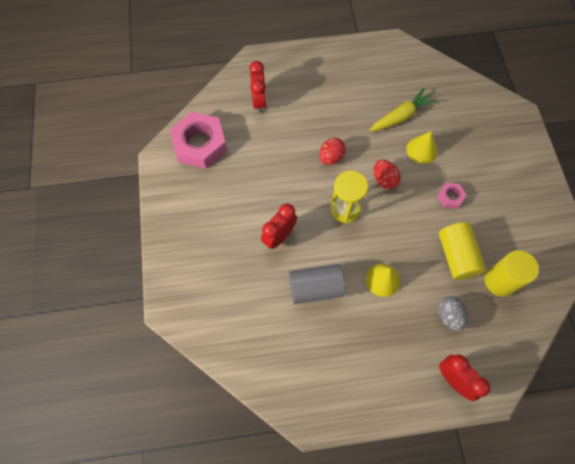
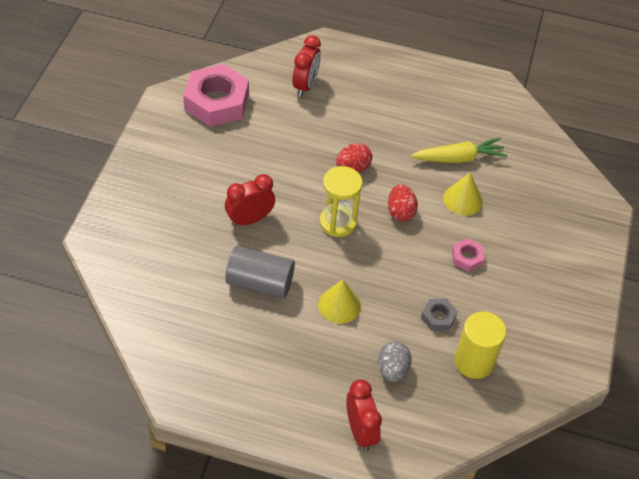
camera: 20 degrees right, 15 degrees down
yellow cylinder [439,222,486,280] -> grey nut [421,299,458,331]

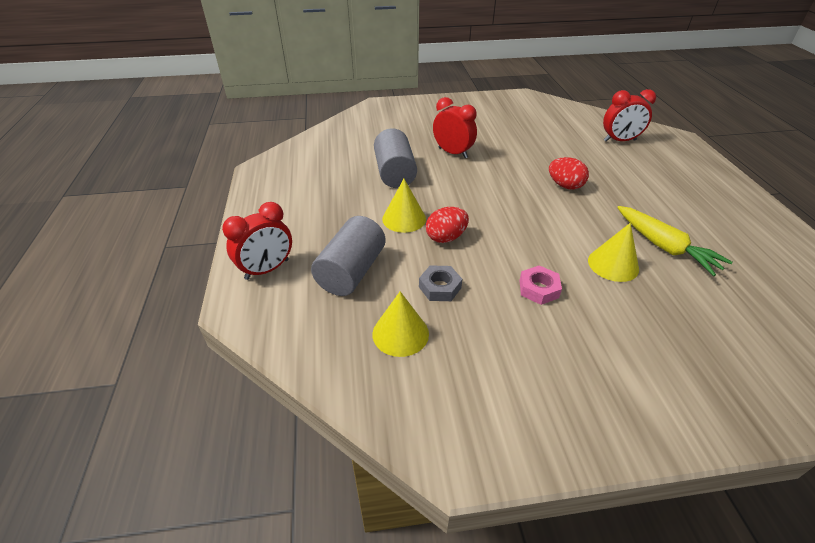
camera: 70 degrees right, 10 degrees down
pink nut [183,64,249,127] -> none
yellow hourglass [320,166,363,237] -> none
grey egg [378,341,412,382] -> grey cylinder [311,216,385,296]
red egg [388,184,418,221] -> red egg moved to [426,207,469,243]
yellow cylinder [454,311,506,379] -> yellow cone [372,291,429,357]

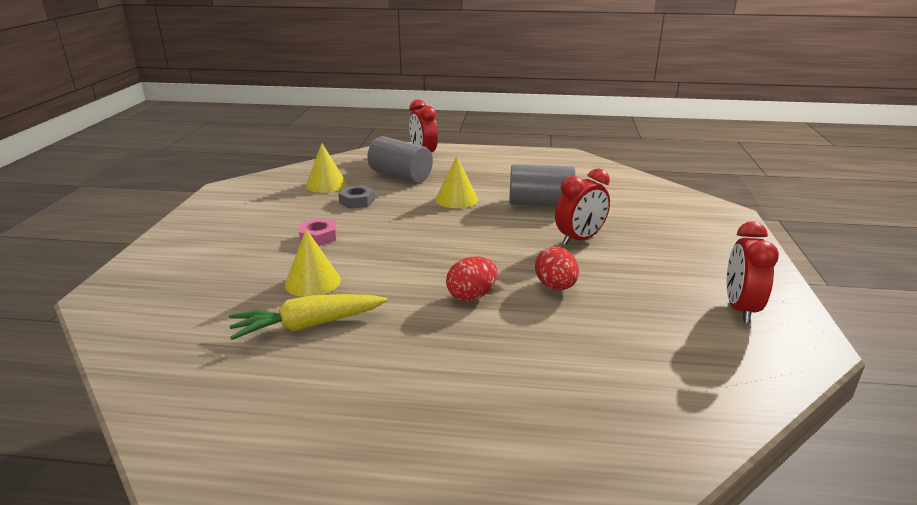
camera: 105 degrees right, 15 degrees down
red egg [426,207,469,243] -> red egg moved to [535,247,579,290]
red clock [603,89,656,142] -> red clock moved to [727,221,779,323]

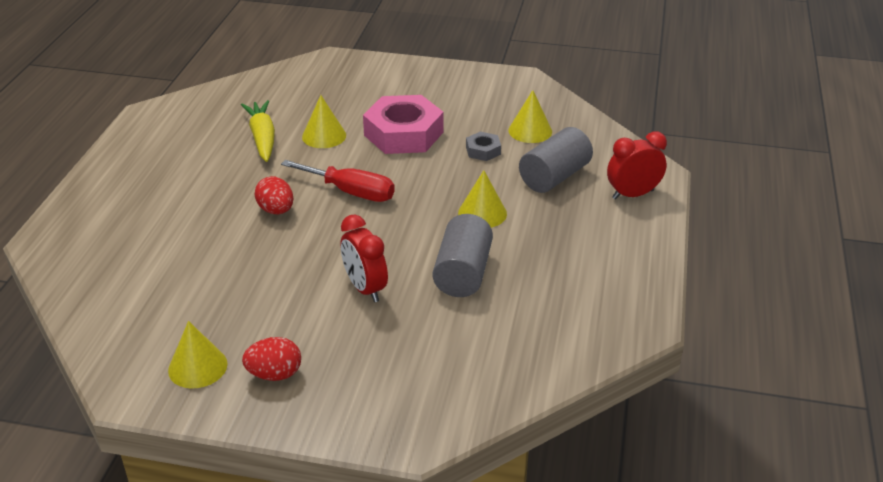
camera: 95 degrees right, 10 degrees up
pink nut [299,218,336,246] -> pink nut [363,95,444,154], size x2.19
red egg [535,247,579,290] -> red egg moved to [242,337,301,381]
red clock [727,221,779,323] -> yellow cone [168,321,228,389]
none -> red screwdriver [281,160,395,202]

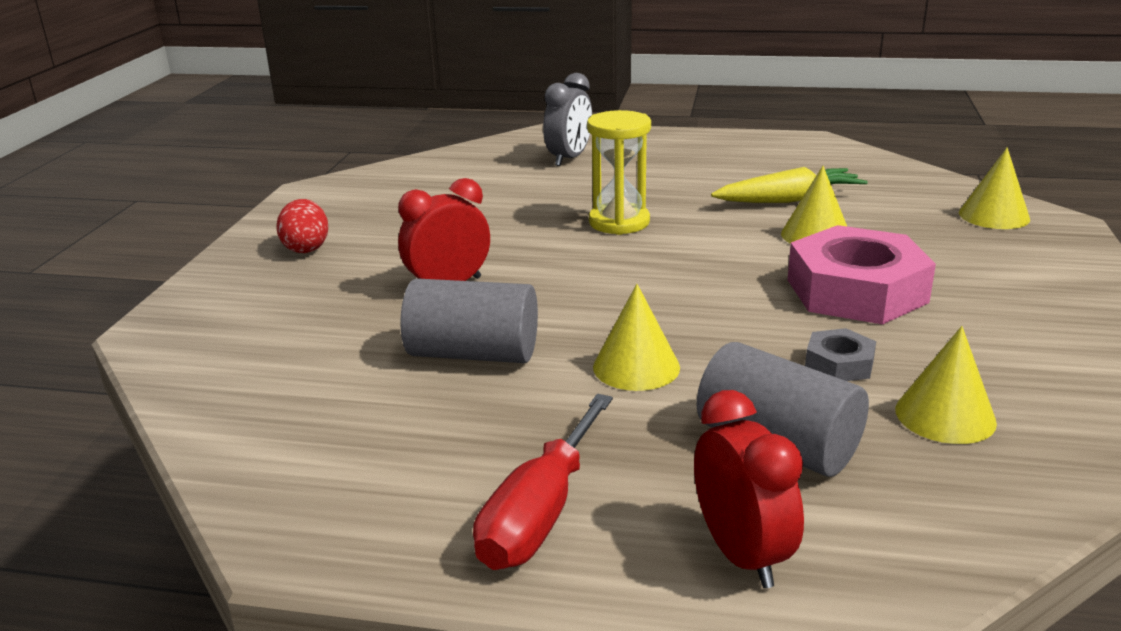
camera: 90 degrees right, 10 degrees down
yellow cone [168,321,228,389] -> yellow cone moved to [959,147,1030,229]
red egg [255,176,293,214] -> yellow hourglass [587,110,651,235]
red screwdriver [281,160,395,202] -> red screwdriver moved to [473,394,613,570]
none -> grey clock [543,73,592,166]

